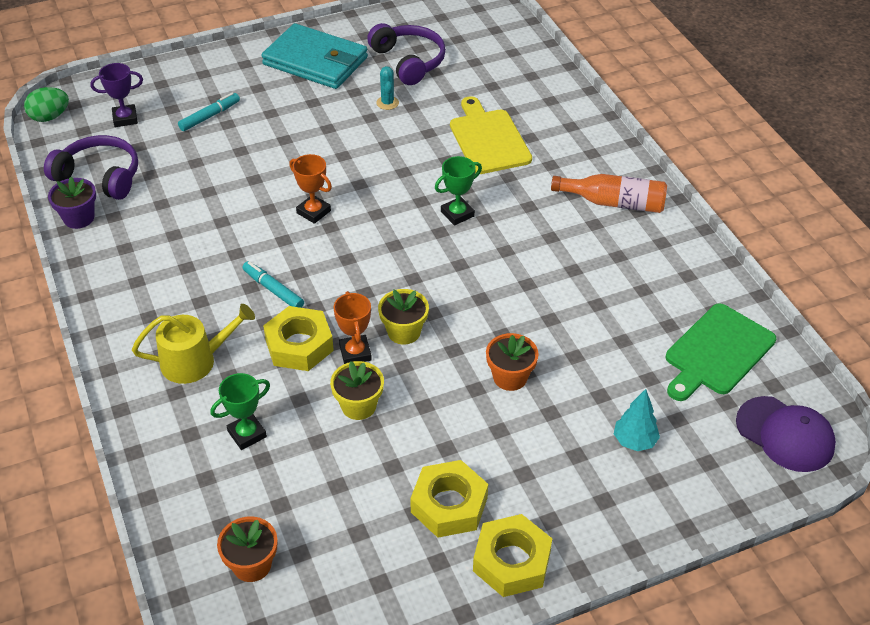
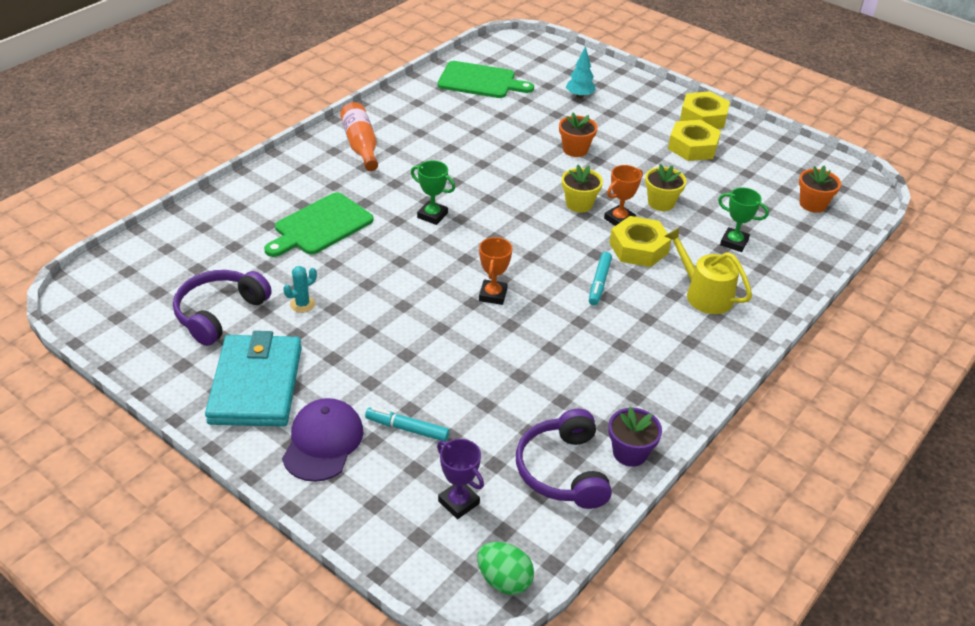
camera: 120 degrees left, 5 degrees down
yellow cutting board [450,96,532,174] -> green cutting board [264,192,374,257]
purple cap [736,396,836,472] -> purple cap moved to [282,398,364,482]

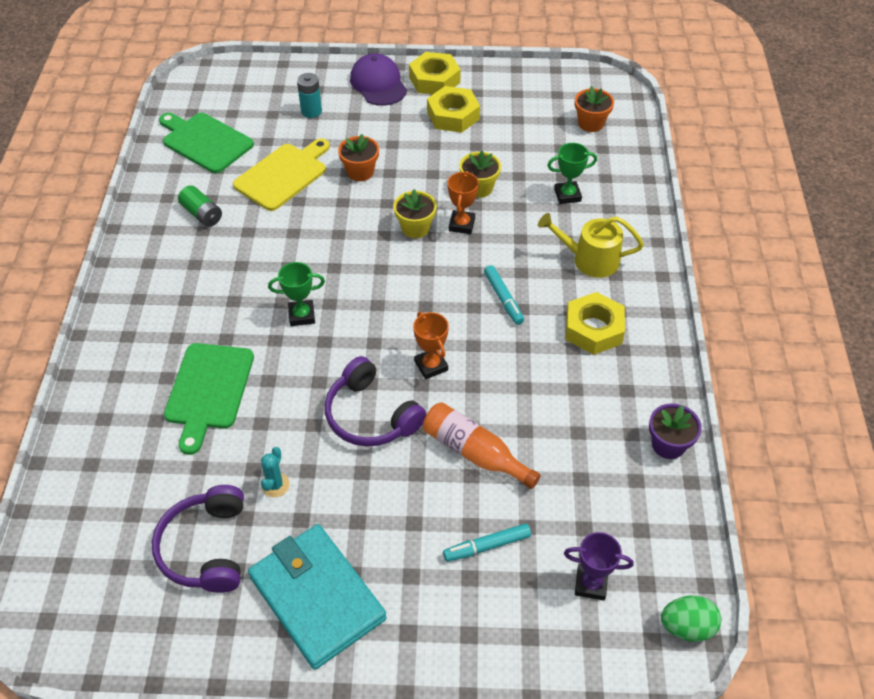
camera: 35 degrees left, 10 degrees up
purple cap [282,398,364,482] -> purple cap moved to [350,54,407,106]
orange bottle [340,102,378,171] -> orange bottle moved to [423,402,541,489]
green cutting board [437,61,534,98] -> green cutting board turned 120 degrees counterclockwise [159,113,254,173]
purple headphones [516,409,612,509] -> purple headphones moved to [325,356,426,447]
turquoise tree [566,46,596,98] -> turquoise battery [297,73,322,118]
yellow nut [609,216,671,267] -> yellow nut moved to [565,292,625,355]
none -> green battery [178,185,222,227]
none -> yellow cutting board [233,138,330,211]

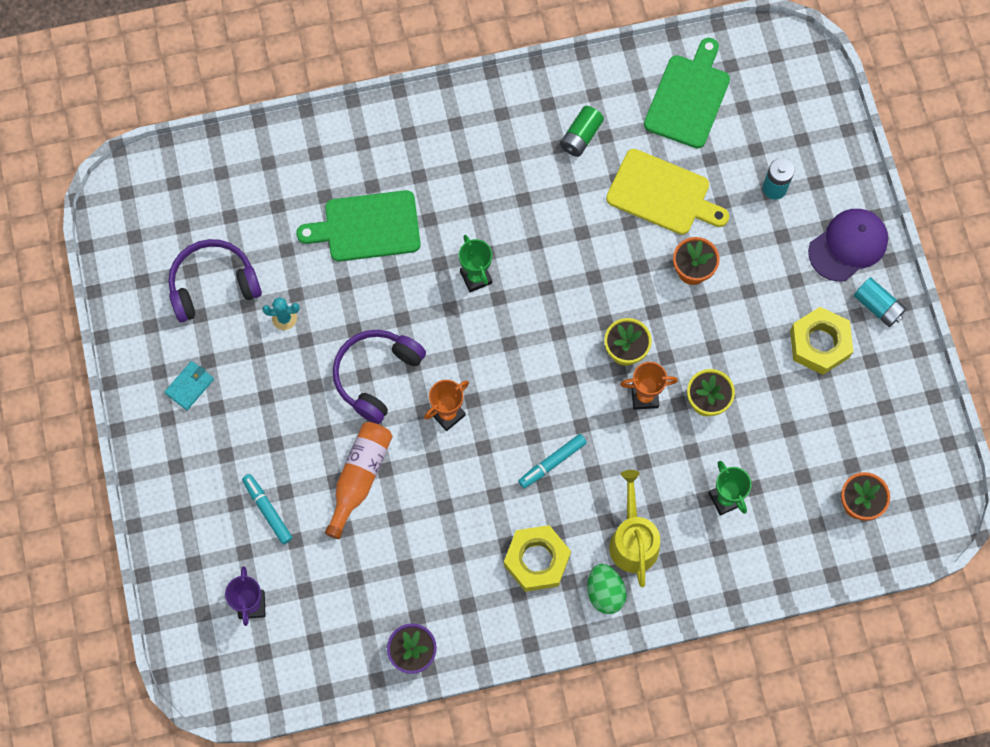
camera: 75 degrees right, 20 degrees up
turquoise wallet [248,524,386,670] -> turquoise wallet [165,361,214,410], size x0.41
yellow nut [409,52,461,94] -> turquoise battery [854,277,906,327]
green egg [661,595,721,642] -> green egg moved to [587,564,627,614]

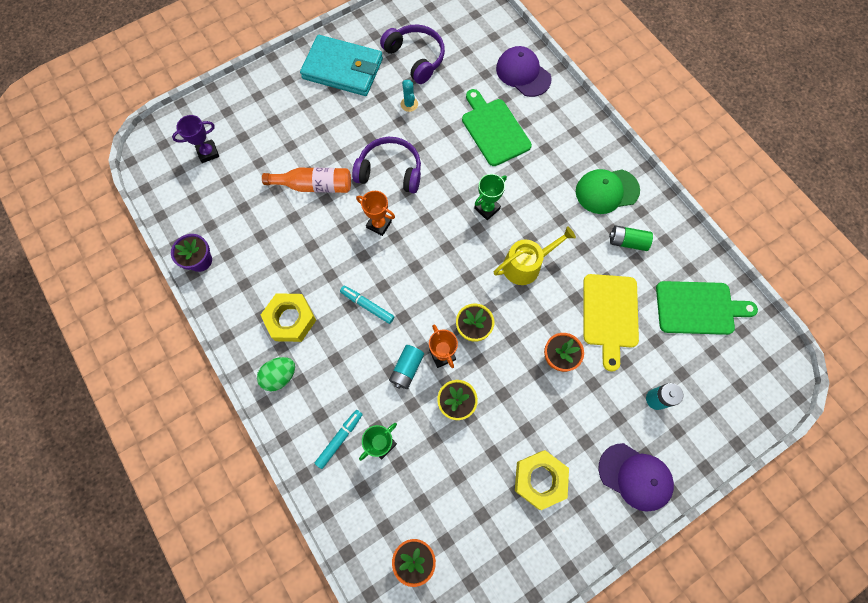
camera: 70 degrees right, 0 degrees up
turquoise wallet [165,361,214,410] -> turquoise wallet [300,35,383,96], size x2.45
turquoise marker [242,474,293,545] -> turquoise marker moved to [315,410,363,469]
yellow watering can [609,470,660,587] -> yellow watering can moved to [494,226,576,285]
turquoise battery [854,277,906,327] -> turquoise battery moved to [389,345,424,389]
none -> purple cap [496,46,552,97]
none -> green cap [576,169,640,214]

